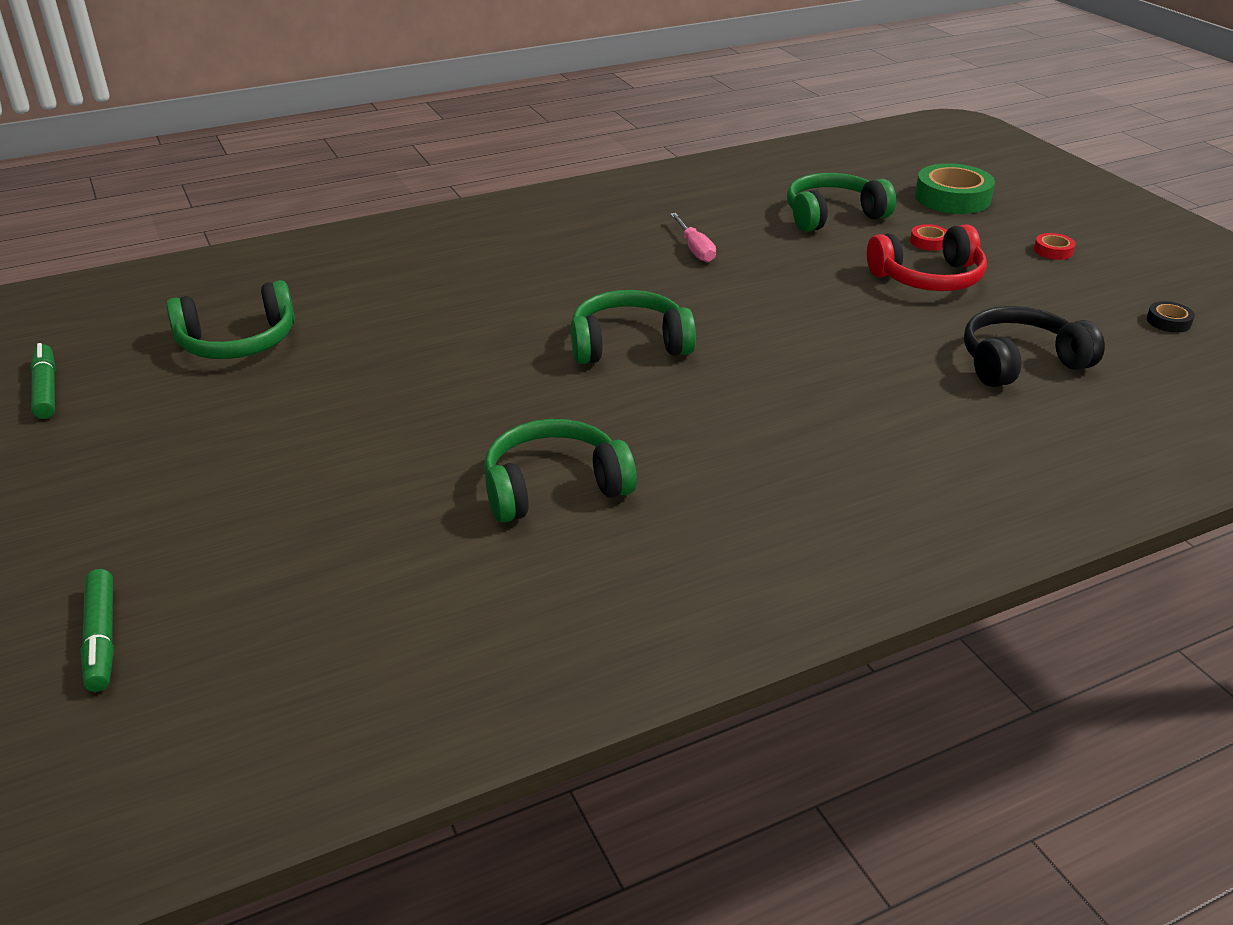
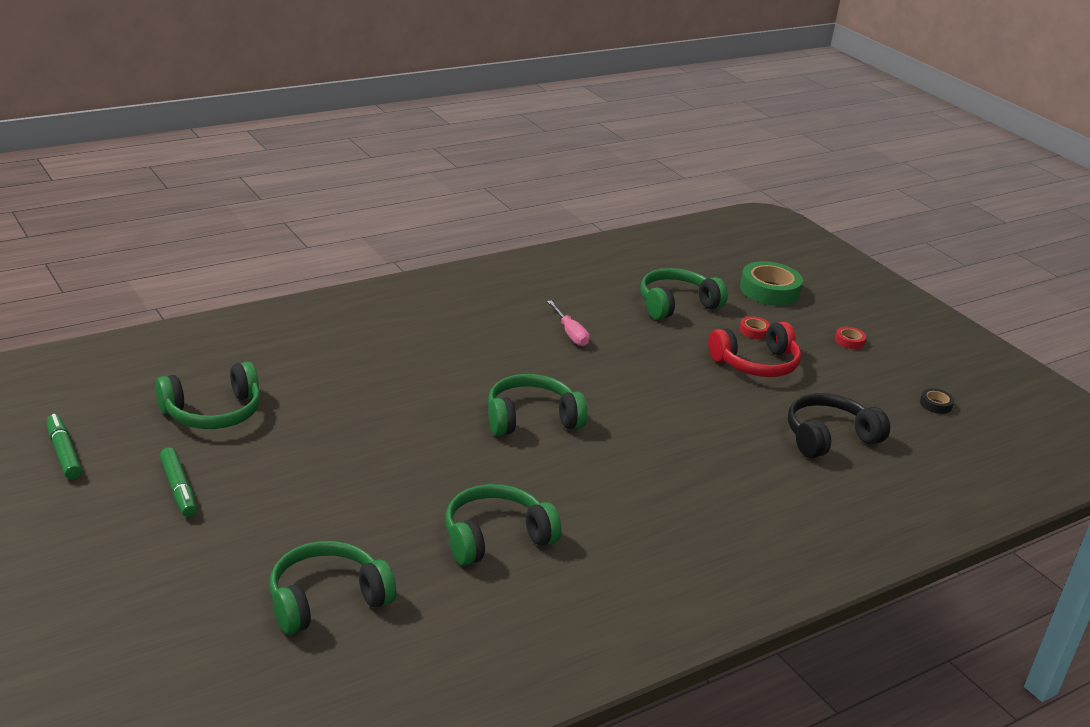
camera: 10 degrees left, 5 degrees down
green marker [80,569,114,692] -> green marker moved to [160,448,197,517]
none -> green headphones [269,541,396,634]

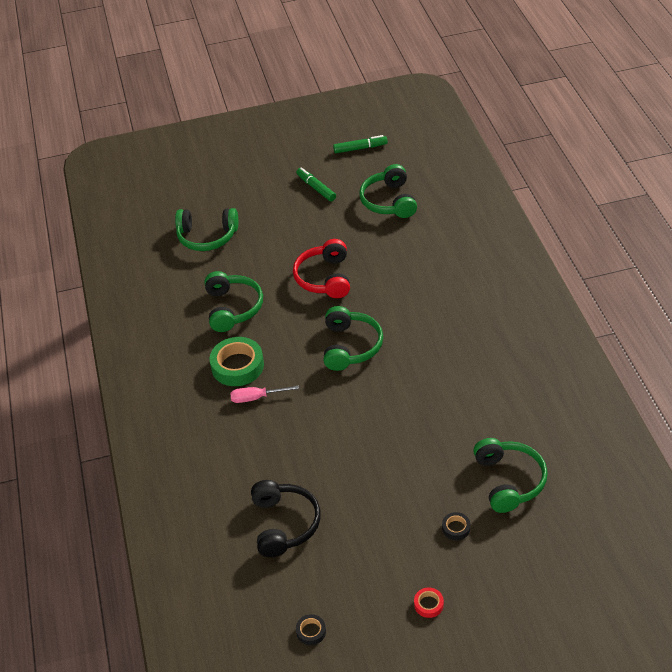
camera: 115 degrees right, 15 degrees up
green marker [160,448,197,517] -> green marker turned 60 degrees clockwise [296,167,336,201]
green headphones [269,541,396,634] -> green headphones turned 105 degrees clockwise [175,208,238,251]
pink screwdriver [547,301,590,346] -> pink screwdriver moved to [230,386,299,403]
red headphones [708,322,801,377] -> red headphones moved to [293,239,350,298]
red tape [739,316,770,339] -> black tape [442,512,470,540]
green tape [740,261,803,306] -> green tape moved to [209,337,264,386]

